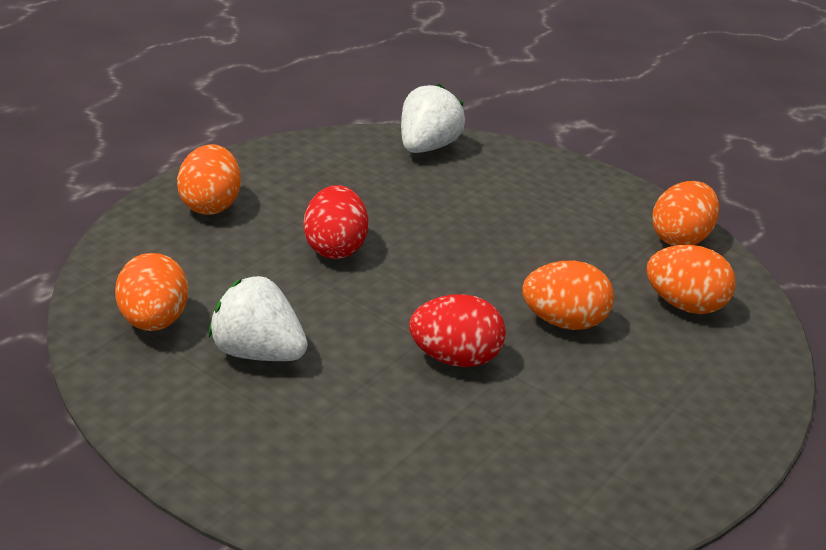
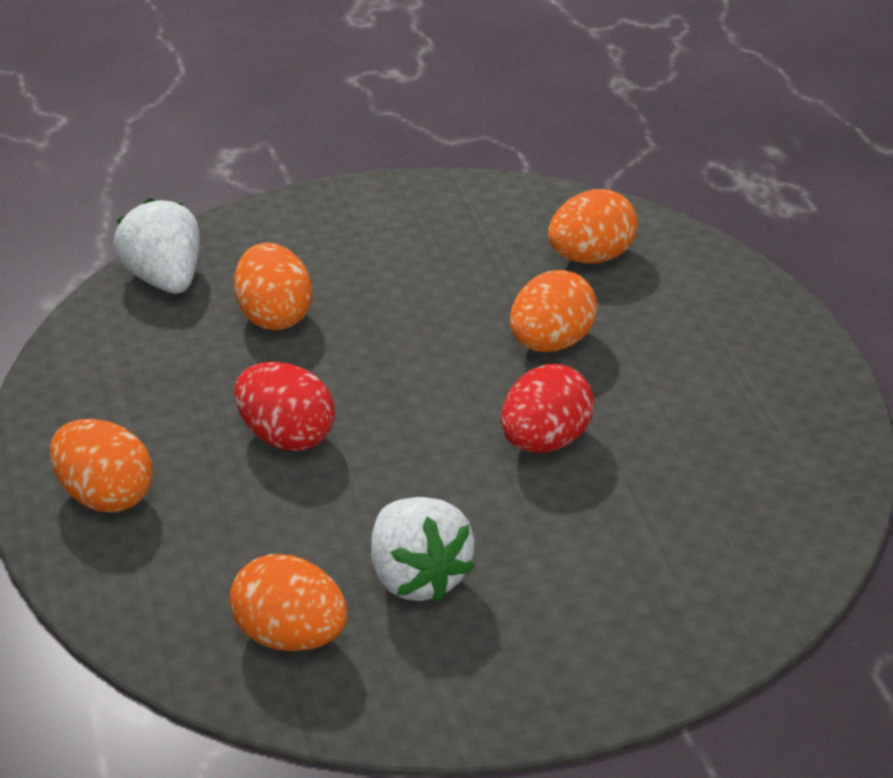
camera: 50 degrees left, 5 degrees up
white strawberry [209,276,308,361] -> white strawberry turned 90 degrees counterclockwise [371,497,475,602]
orange egg [652,181,719,246] -> orange egg moved to [234,242,312,330]

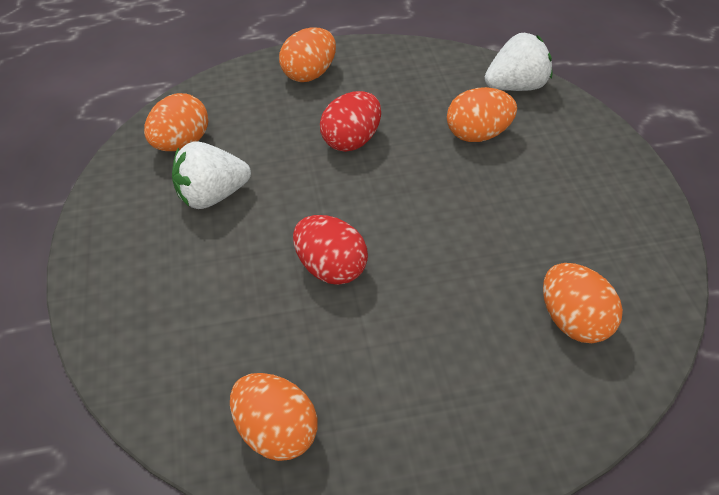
camera: 95 degrees right, 10 degrees up
orange egg [510,270,597,352] -> orange egg moved to [230,373,318,461]

